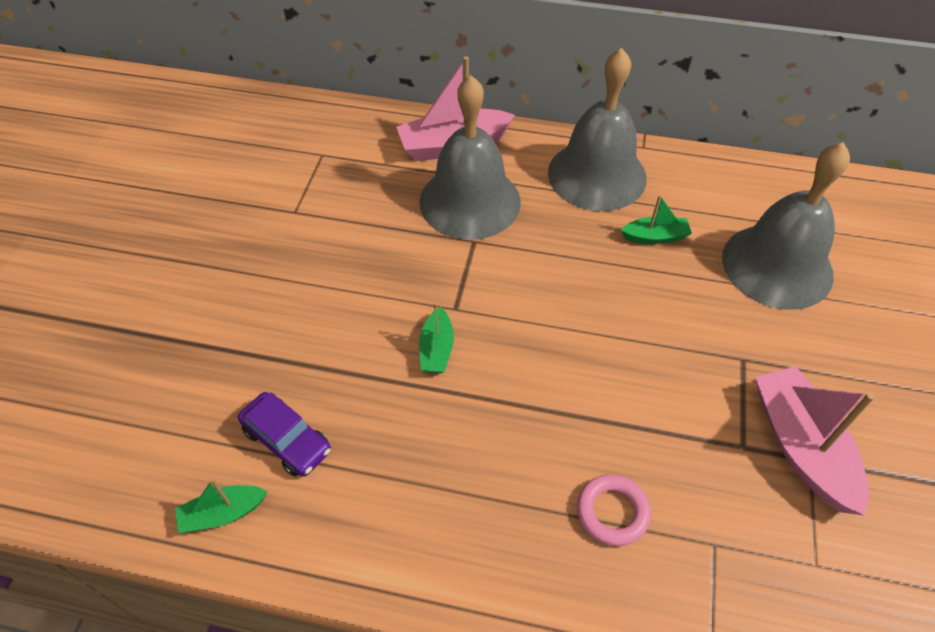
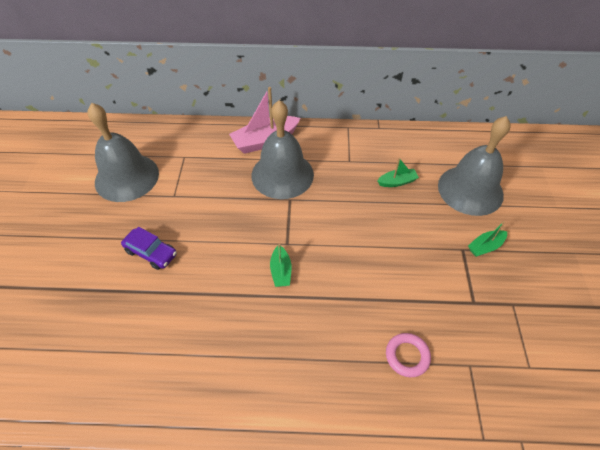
camera: 10 degrees left, 0 degrees up
green boat [175,479,267,533] -> green boat moved to [468,221,507,257]
purple car [238,392,331,477] -> purple car moved to [121,227,177,270]
grey bell [548,48,647,211] -> grey bell moved to [88,103,159,202]
pink boat [755,366,875,516] -> none

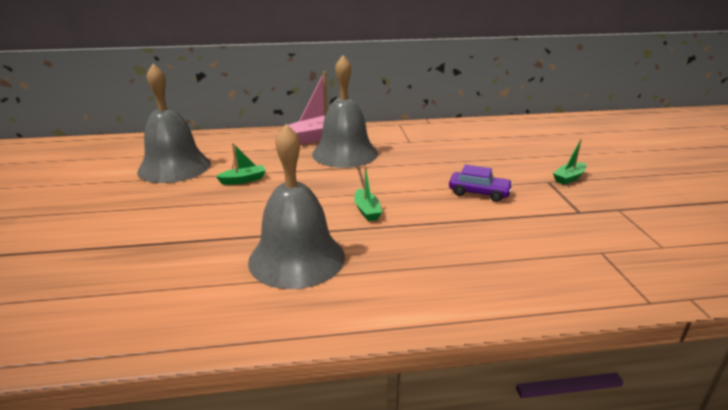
camera: 10 degrees left, 25 degrees down
purple car [121,227,177,270] -> purple car moved to [449,165,513,202]
green boat [377,158,419,187] -> green boat moved to [216,143,266,185]
pink ring [386,333,431,377] -> none
grey bell [438,116,511,216] -> grey bell moved to [248,124,345,289]

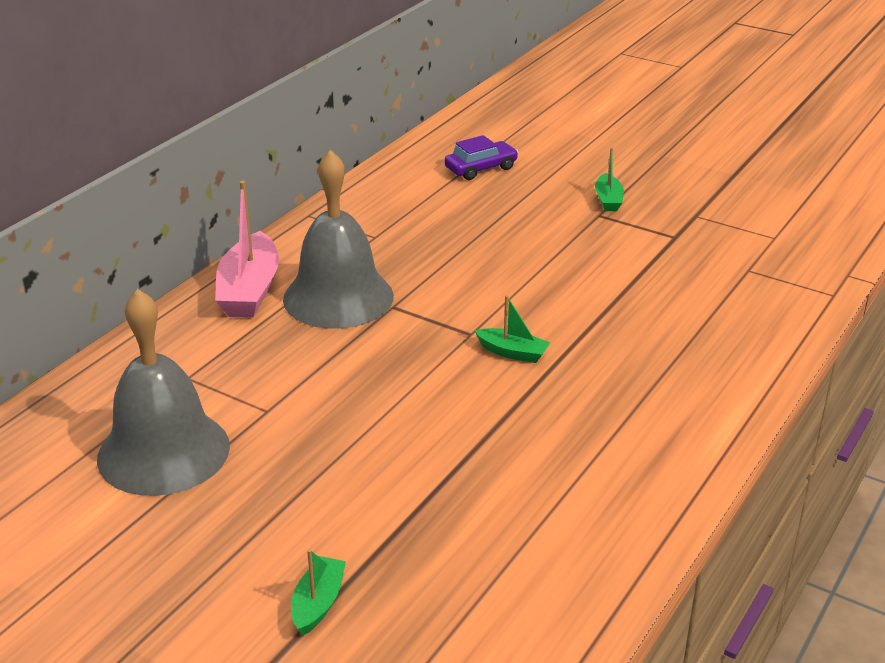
camera: 50 degrees left, 5 degrees up
green boat [216,143,266,185] -> green boat moved to [291,549,346,636]
grey bell [248,124,345,289] -> none
purple car [449,165,513,202] -> purple car moved to [444,135,518,180]

